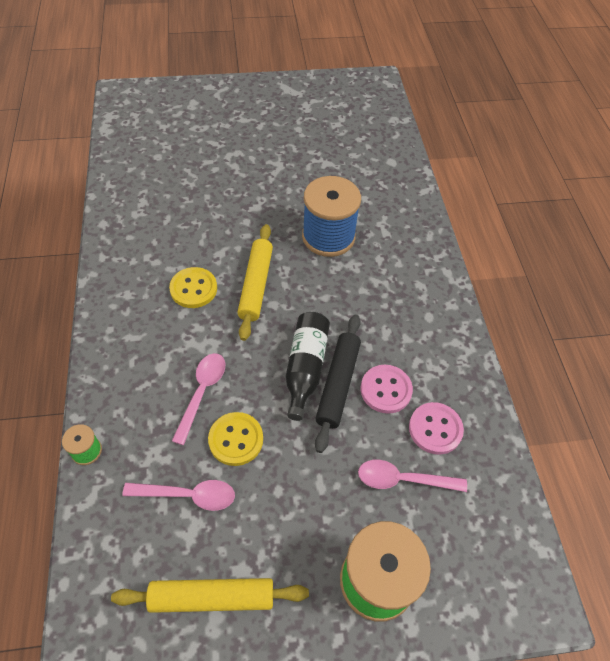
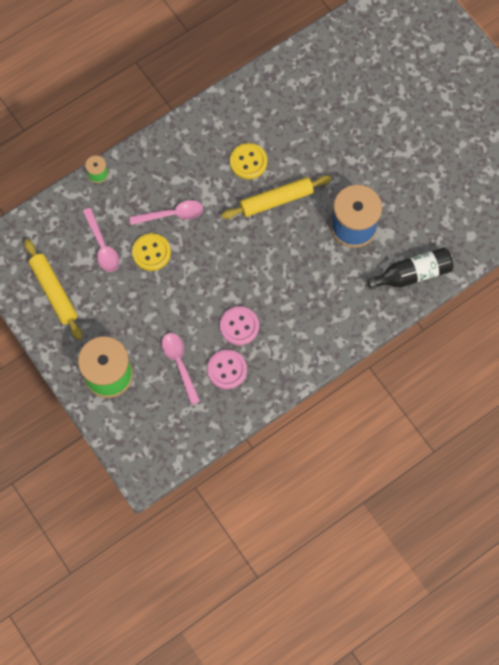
camera: 65 degrees right, 15 degrees up
black bottle [286,312,330,421] -> black bottle moved to [367,247,453,290]
black rolling pin [315,314,361,453] -> none

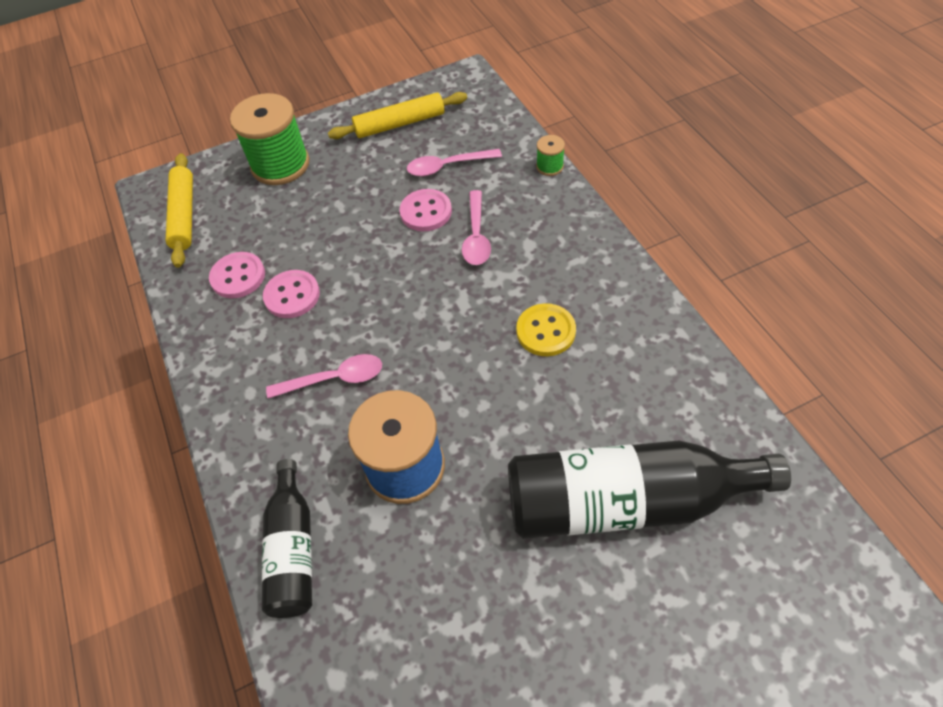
camera: 105 degrees right, 15 degrees down
yellow button [132,233,171,271] -> pink button [400,189,452,231]
pink spoon [162,333,200,405] -> pink spoon moved to [266,354,382,398]
yellow rolling pin [221,175,332,219] -> yellow rolling pin moved to [166,153,193,268]
none -> black bottle [508,441,791,539]

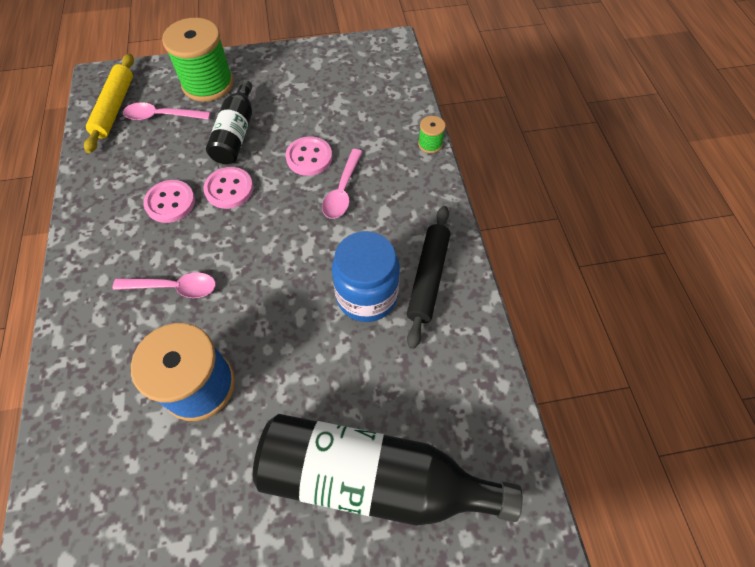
camera: 10 degrees right, 5 degrees up
pink button [209,252,265,298] -> pink button moved to [203,167,253,209]
black bottle [262,459,312,618] -> black bottle moved to [206,79,252,164]
yellow rolling pin [328,92,467,139] -> none
pink spoon [407,149,502,176] -> pink spoon moved to [123,102,210,120]
yellow button [516,303,576,356] -> blue jar [332,231,400,322]
none -> black rolling pin [407,206,450,349]

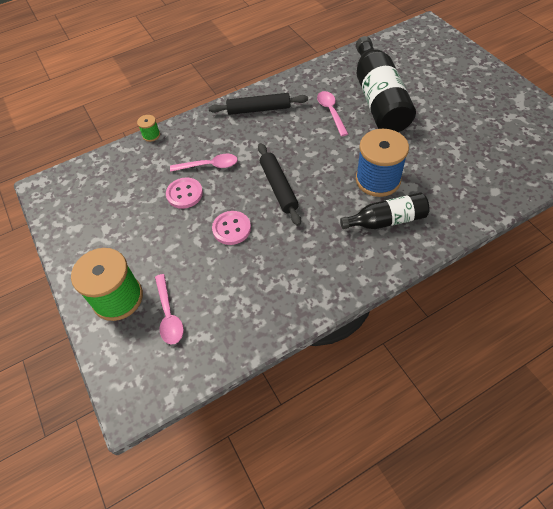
camera: 105 degrees left, 5 degrees down
yellow rolling pin [84,54,134,153] -> none
pink spoon [113,272,216,298] -> pink spoon moved to [317,91,348,136]
pink button [143,180,195,223] -> none
black bottle [206,79,252,164] -> black bottle moved to [340,193,430,229]
blue jar [332,231,400,322] -> none
none -> black rolling pin [258,143,301,226]

